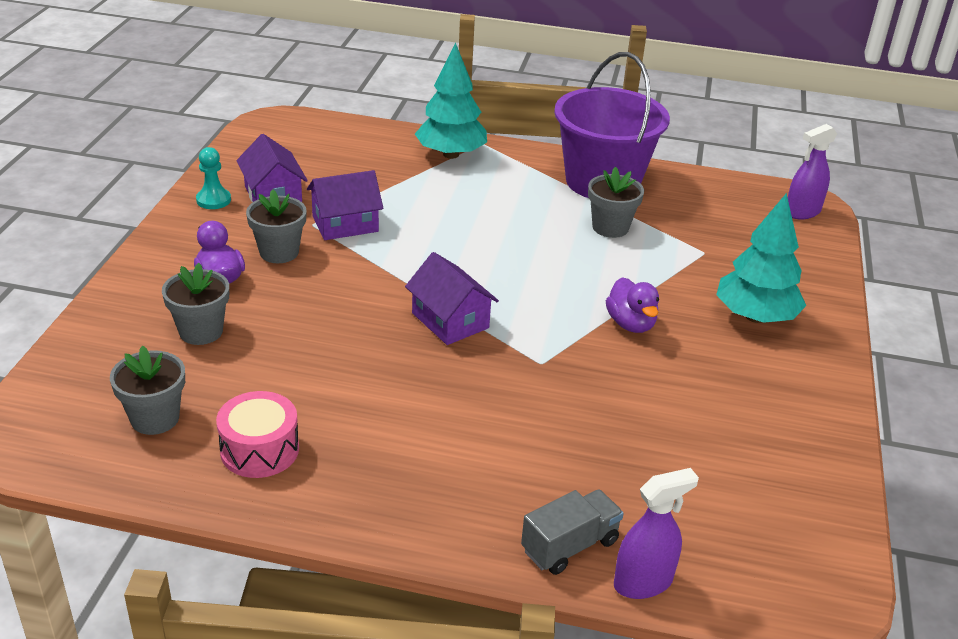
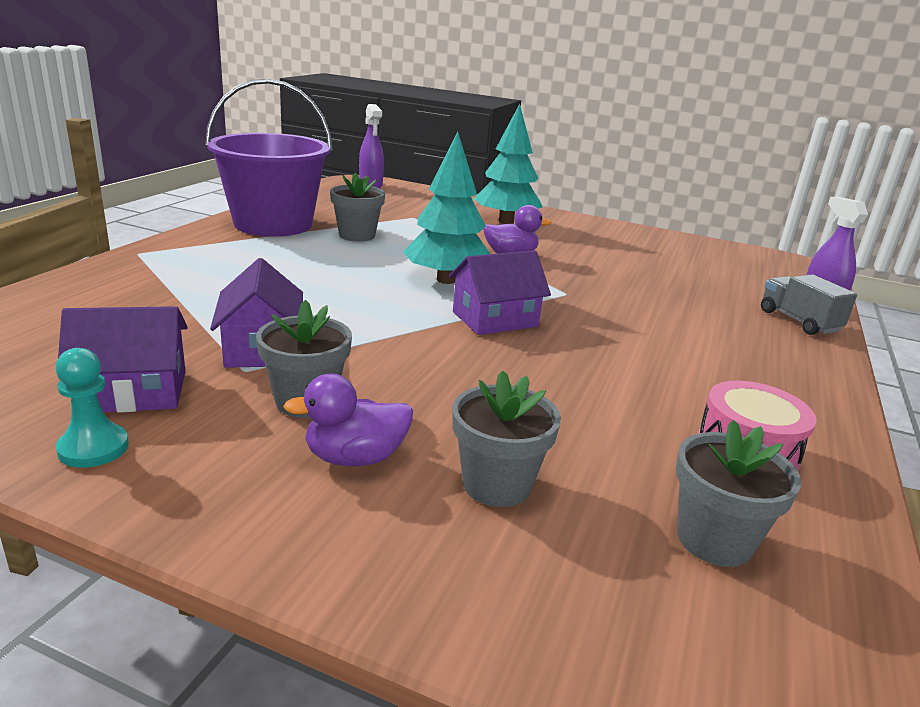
camera: 80 degrees left, 10 degrees down
turquoise tree [415,43,487,159] -> turquoise tree moved to [403,132,490,284]

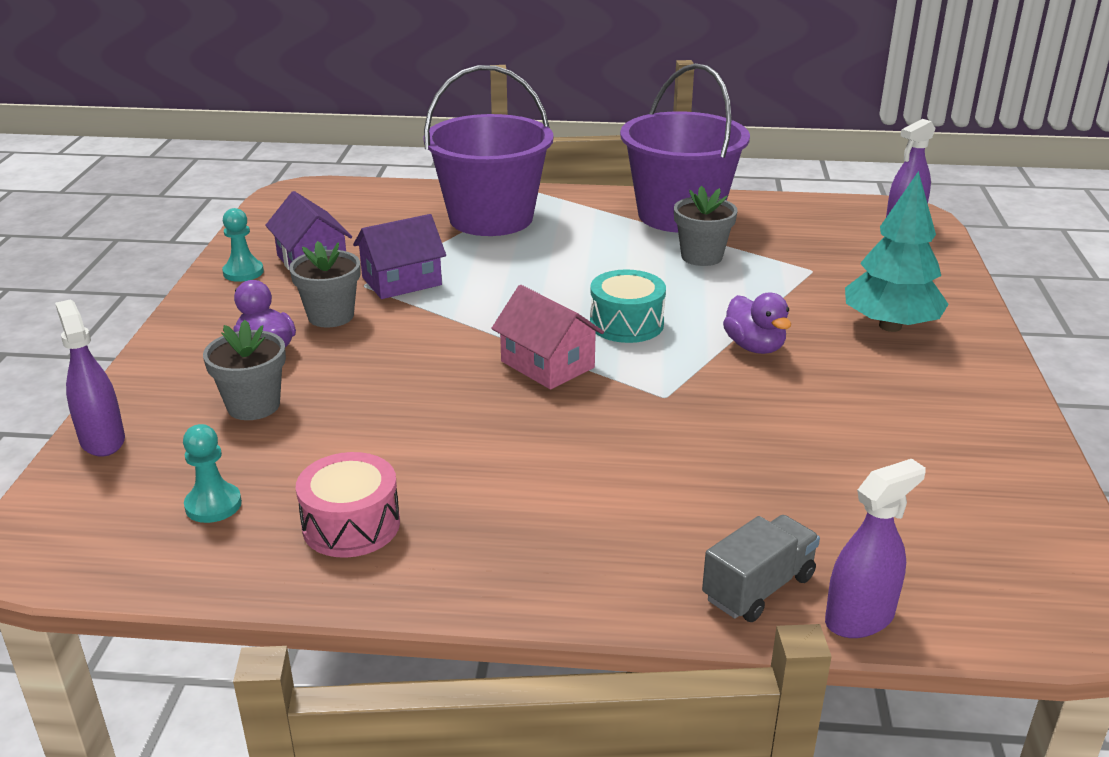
camera: 75 degrees right, 5 degrees up
turquoise tree [403,132,490,284] -> turquoise drum [590,269,666,343]
purple house [449,250,551,335] -> pink house [491,285,604,390]
grey flower pot [676,420,801,567] -> turquoise pawn [183,424,242,523]
none -> purple spray bottle [55,299,125,456]
none -> purple bucket [423,65,553,236]

